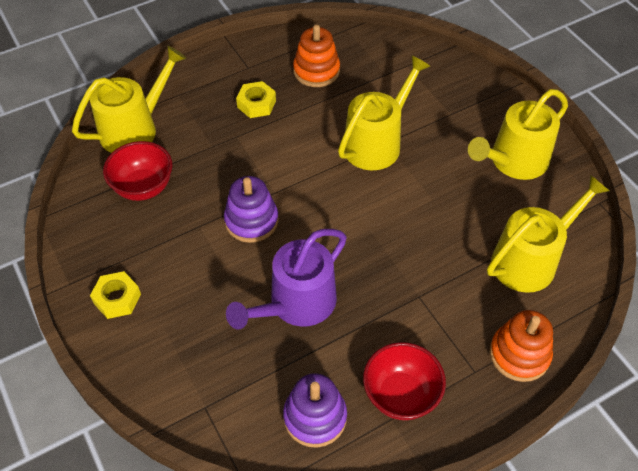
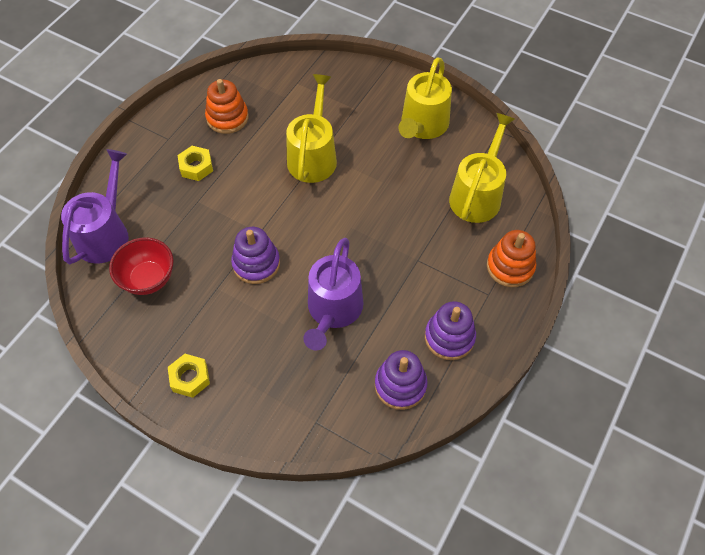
camera: 30 degrees left, 5 degrees up
yellow watering can [72,46,186,153] -> purple watering can [61,149,129,264]
red bowl [363,342,446,420] -> purple stacking toy [425,301,476,360]

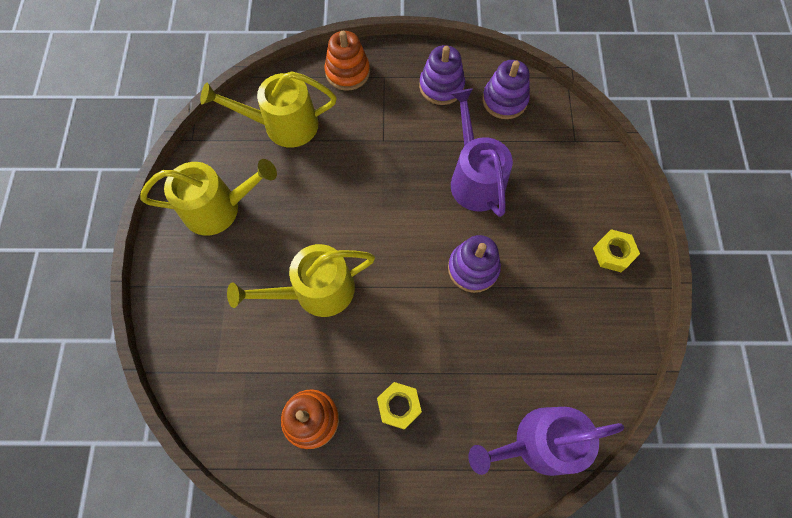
camera: 120 degrees left, 10 degrees up
red bowl [109,237,174,295] -> none
purple watering can [303,238,364,351] -> purple watering can turned 90 degrees counterclockwise [451,88,513,217]

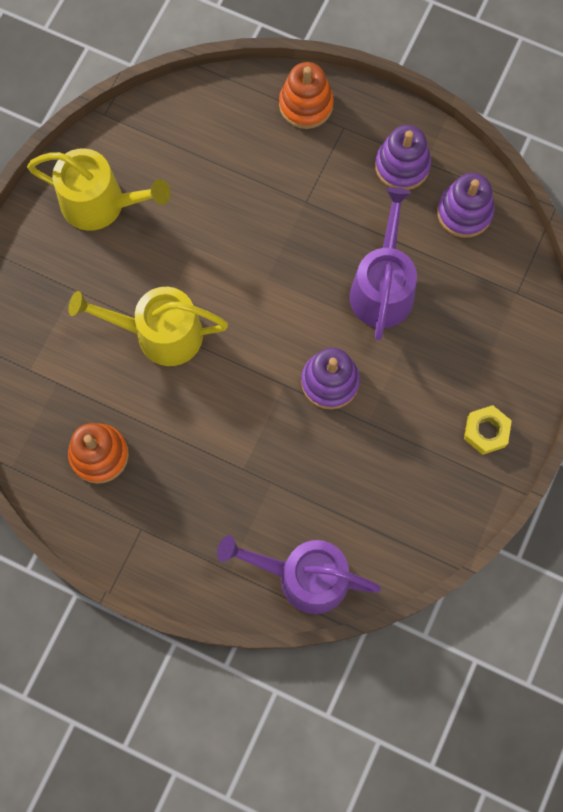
camera: 25 degrees right, 5 degrees up
yellow watering can [200,72,337,148] -> none
yellow nut [377,382,422,430] -> none

